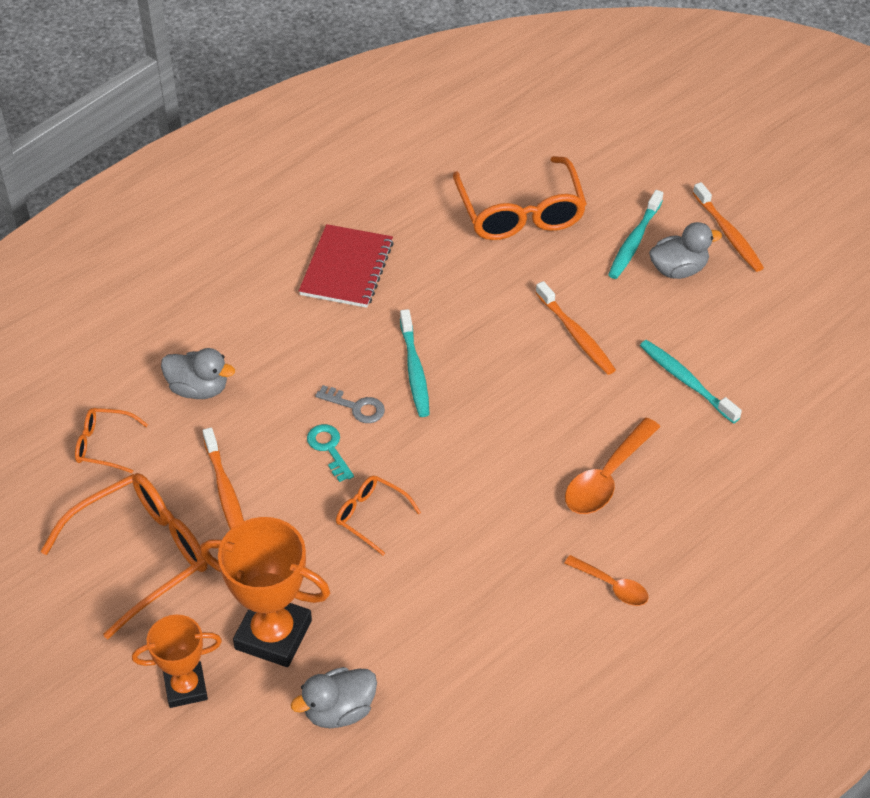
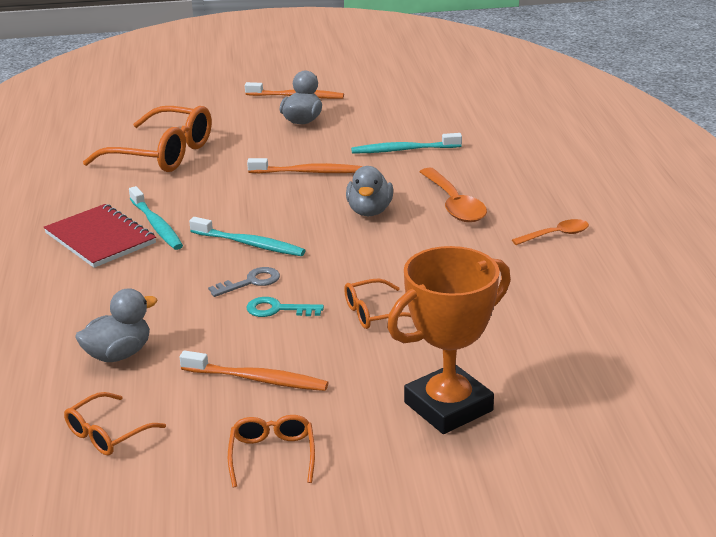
camera: 55 degrees left, 20 degrees down
orange glasses [40,473,208,639] -> orange glasses [228,415,315,487], size x0.50
orange trophy [132,615,222,708] -> none
grey duck [291,667,377,728] -> grey duck moved to [346,166,393,216]
turquoise toothbrush [608,190,663,279] -> turquoise toothbrush moved to [129,186,183,250]

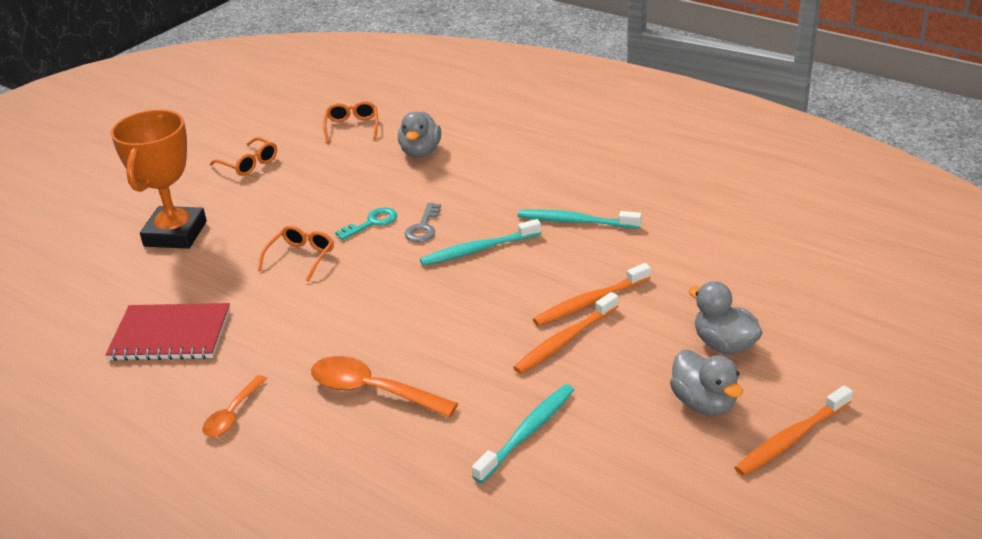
camera: 135 degrees right, 5 degrees up
red notebook [44,204,156,268] -> red notebook moved to [106,303,230,361]
orange glasses [83,106,212,172] -> none
orange toothbrush [180,351,329,391] -> orange toothbrush moved to [533,263,651,326]
grey duck [346,166,393,216] -> grey duck moved to [689,281,763,355]

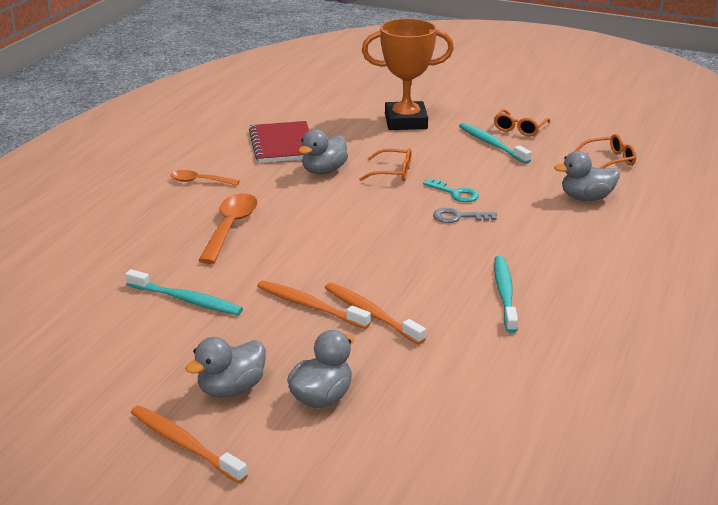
camera: 75 degrees right, 5 degrees down
turquoise toothbrush [420,219,541,266] -> turquoise toothbrush moved to [459,123,531,164]
none -> grey duck [299,129,348,175]

